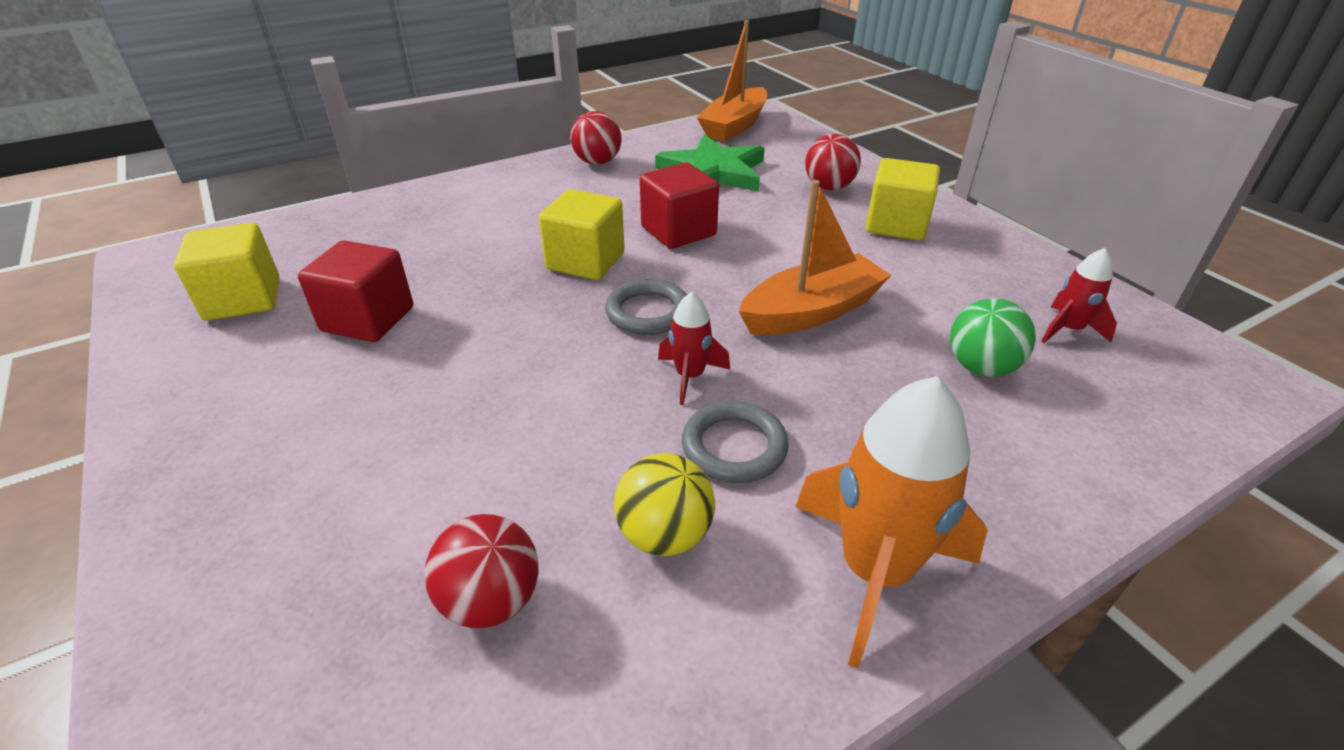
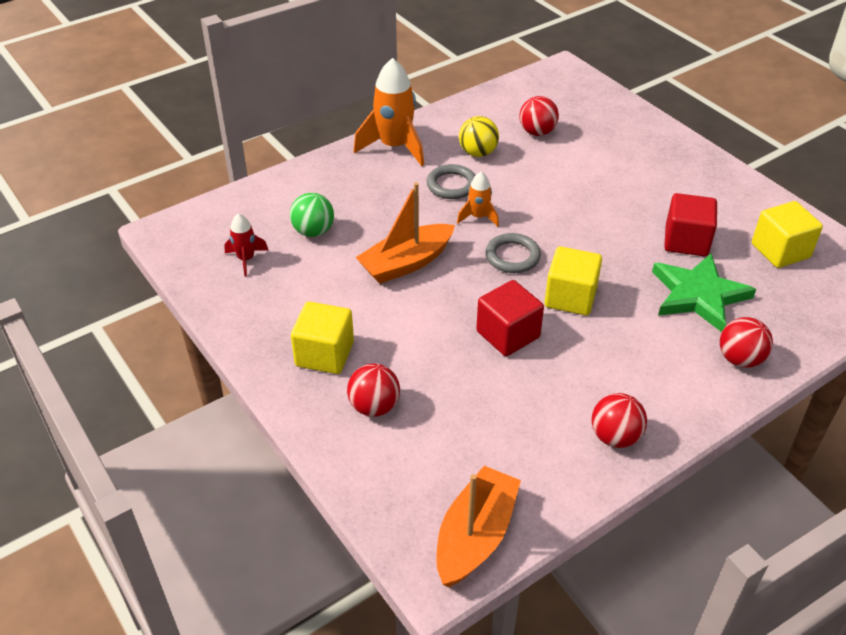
camera: 175 degrees right, 5 degrees up
green star [655,135,765,191] -> green star moved to [652,253,756,332]
red rocket [658,292,730,405] -> orange rocket [457,172,499,227]
none -> red ball [720,317,773,368]

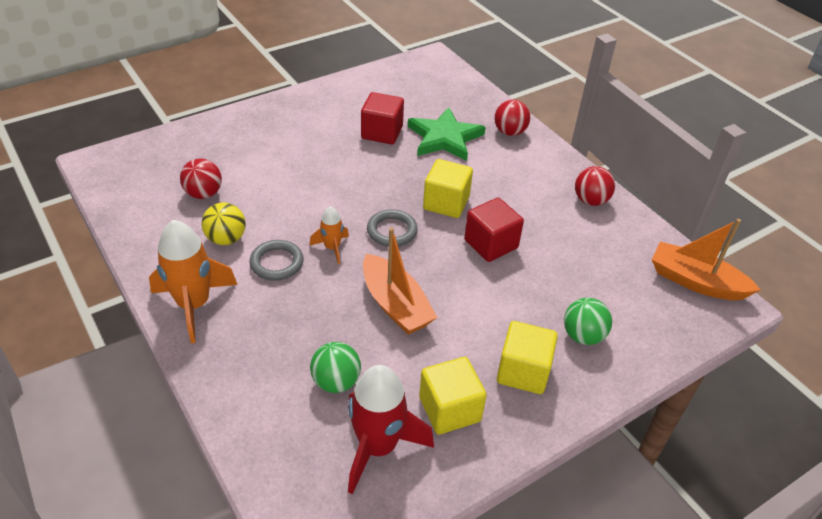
camera: 90 degrees left, 0 degrees up
red rocket [224,213,269,276] -> red rocket [348,365,434,494], size x1.92
red ball [347,364,400,417] -> green ball [564,298,612,345]
yellow cube [752,201,823,268] -> yellow cube moved to [419,357,487,435]

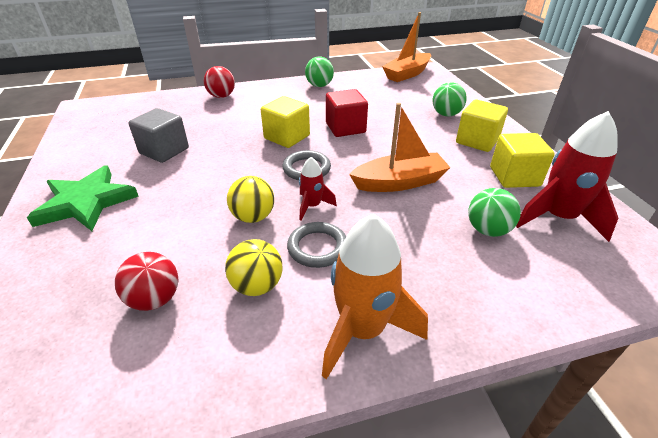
camera: 70 degrees left, 5 degrees down
orange rocket [310,206,349,264] -> red rocket [299,157,337,221]
red cube [361,92,404,144] -> grey cube [128,108,189,163]
green star [408,107,486,161] -> green star moved to [27,165,139,231]
red ball [575,166,615,206] -> green ball [305,57,334,87]
none -> yellow ball [227,176,274,223]

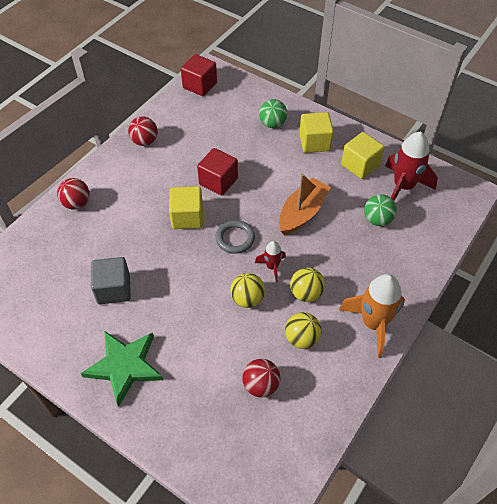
camera: 40 degrees left, 15 degrees up
grey ring [287,222,346,268] -> yellow ball [290,267,325,302]
green ball [305,57,334,87] -> red ball [128,116,158,146]
orange boat [382,12,431,82] -> red cube [181,54,217,96]

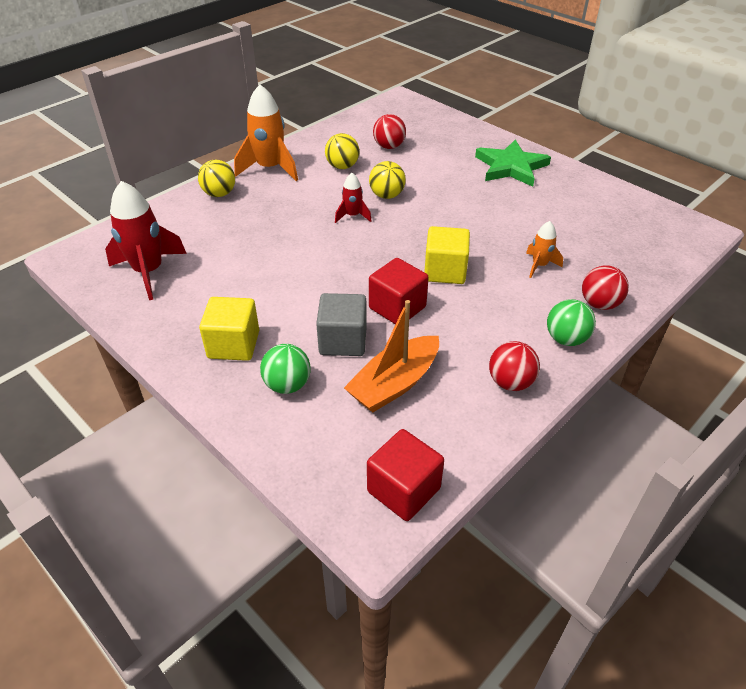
camera: 170 degrees left, 10 degrees down
grey cube [91,257,131,304] -> grey cube moved to [316,293,367,356]
grey ring [215,220,255,254] -> none
orange boat [279,174,331,235] -> orange boat moved to [344,300,439,413]
yellow ball [290,267,325,302] -> yellow ball moved to [198,160,235,197]
yellow cube [341,132,384,179] -> none
green ball [364,194,397,226] -> green ball moved to [547,299,596,346]
none -> orange rocket [526,221,563,278]

